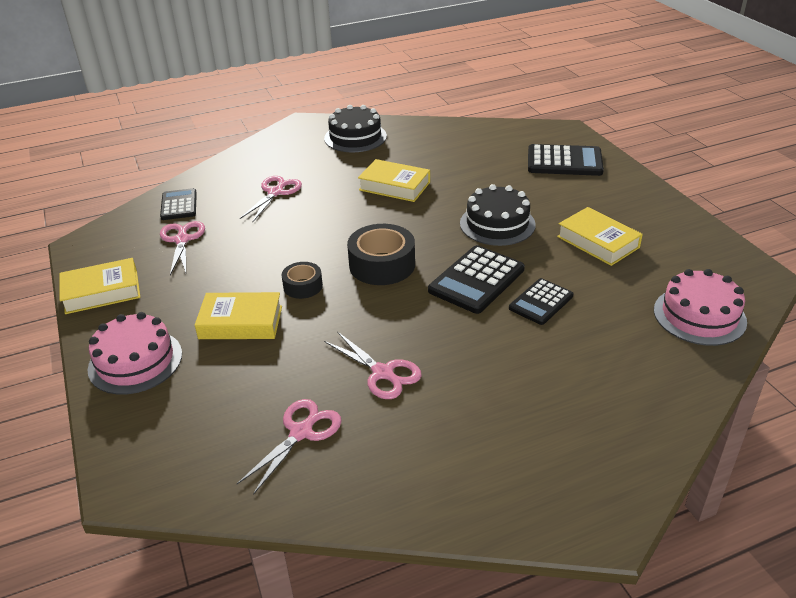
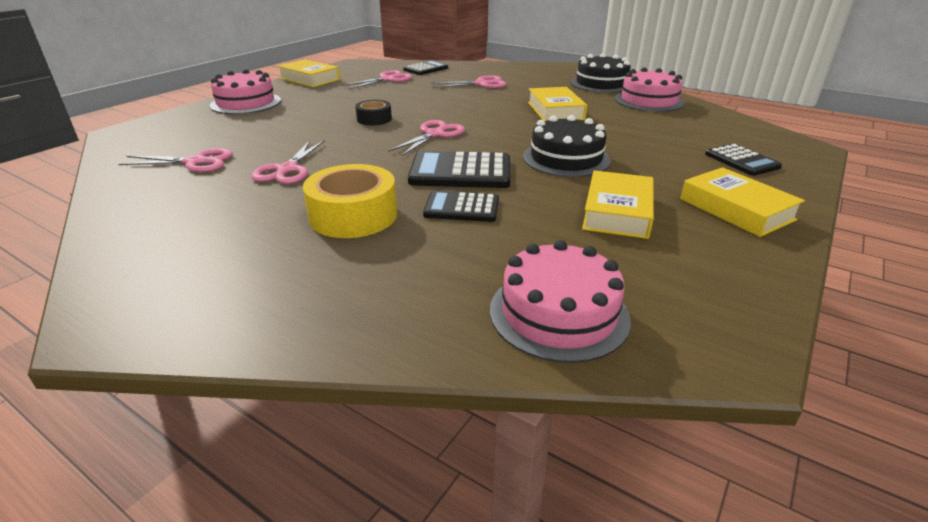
camera: 55 degrees right, 5 degrees down
yellow book [195,292,282,339] -> yellow book moved to [680,167,805,237]
black tape [347,224,415,285] -> pink scissors [388,120,465,156]
black calculator [528,144,604,176] -> black calculator [705,144,782,176], size x0.64
none -> yellow tape [303,164,397,238]
none -> pink cake [615,67,684,112]

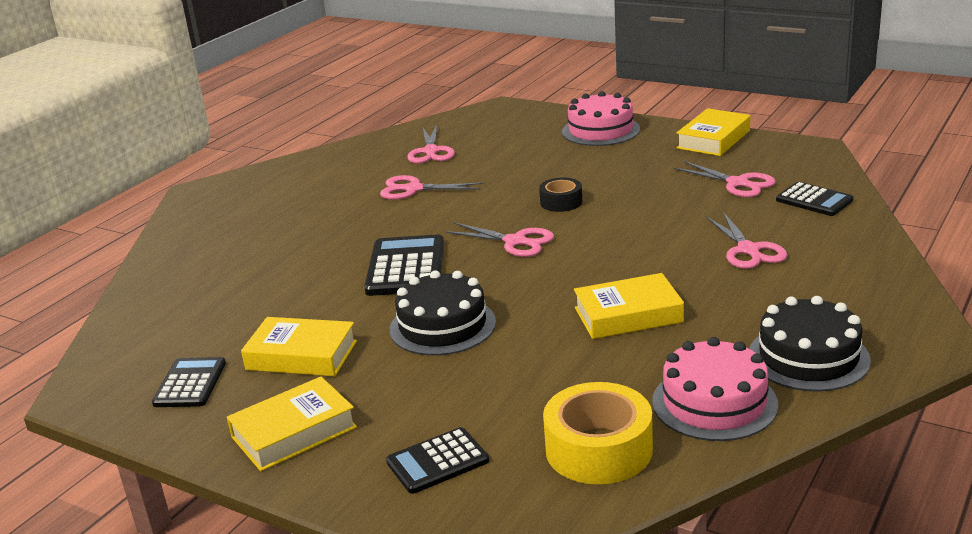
camera: 90 degrees right, 5 degrees down
yellow tape [303,164,397,238] -> yellow tape moved to [543,382,653,484]
black calculator [423,191,499,222] -> black calculator moved to [152,357,226,407]
pink cake [490,240,631,363] -> none

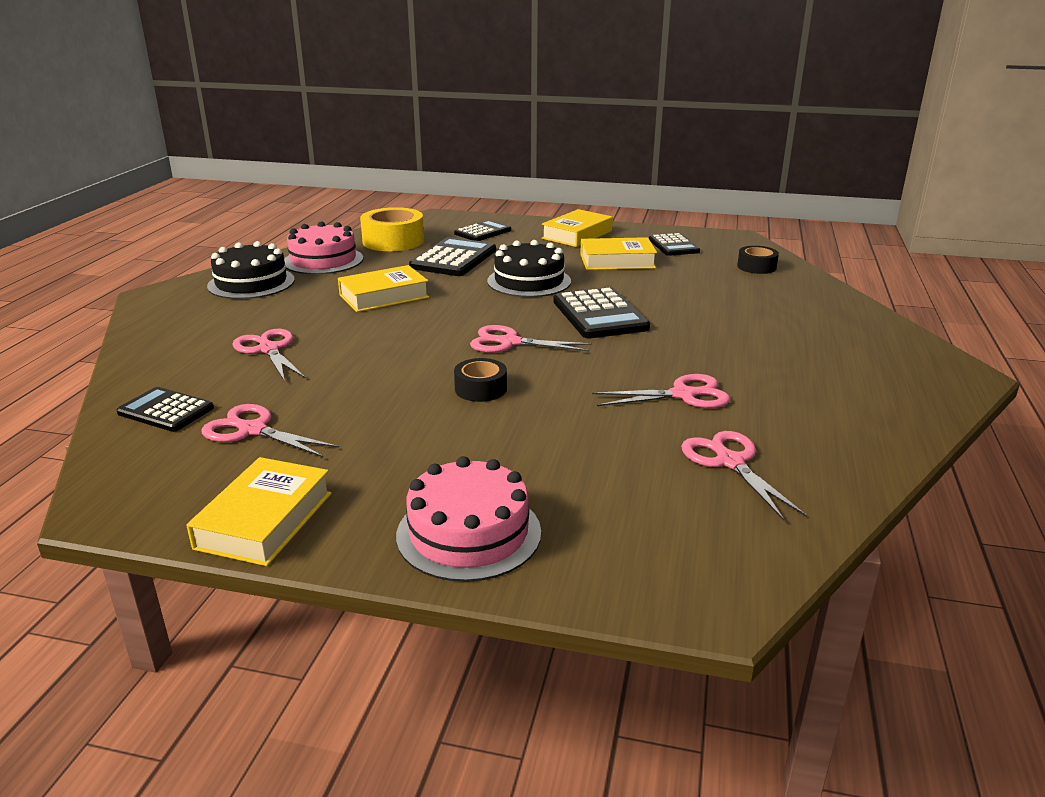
camera: 160 degrees right, 0 degrees up
none -> black calculator [409,237,496,276]
none -> black tape [737,246,779,274]

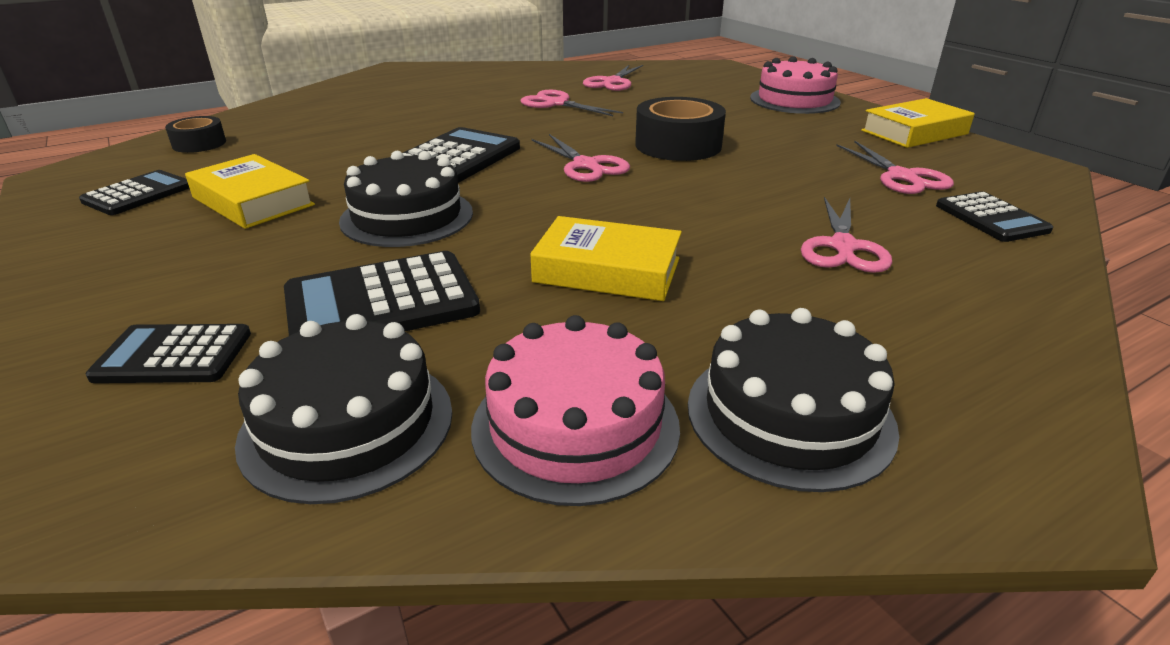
camera: 135 degrees left, 5 degrees up
yellow tape [360,207,424,251] -> black cake [235,314,452,504]
black tape [454,358,507,402] -> black tape [635,97,726,161], size x1.74
yellow book [542,209,613,247] -> none

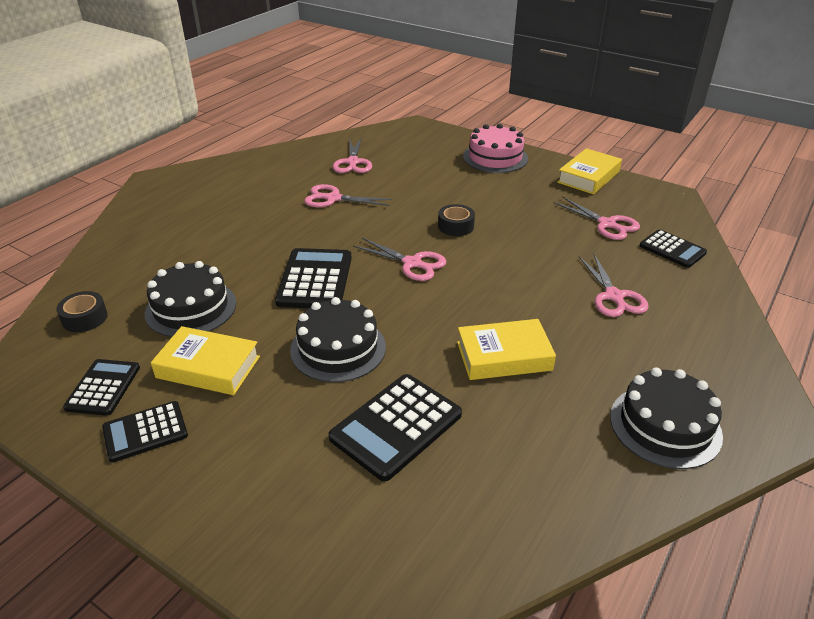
camera: 25 degrees left, 5 degrees up
black calculator [86,324,251,383] -> black calculator moved to [102,401,188,462]
black cake [235,314,452,504] -> black cake moved to [145,261,236,337]
pink cake [471,315,680,506] -> none
black tape [635,97,726,161] -> black tape [438,204,475,236], size x0.57

